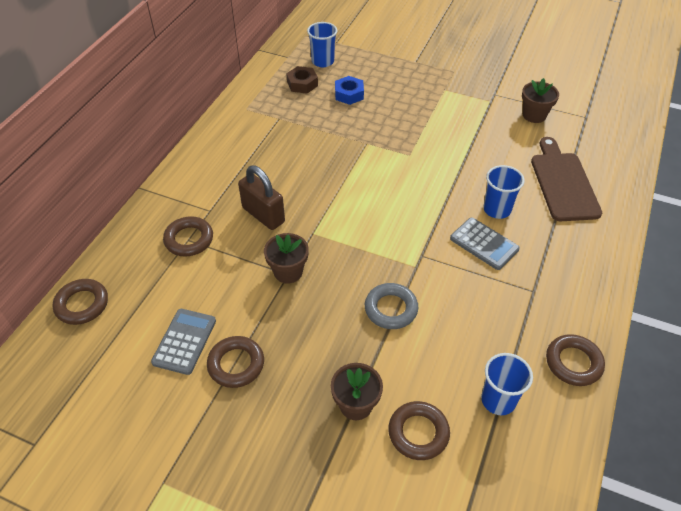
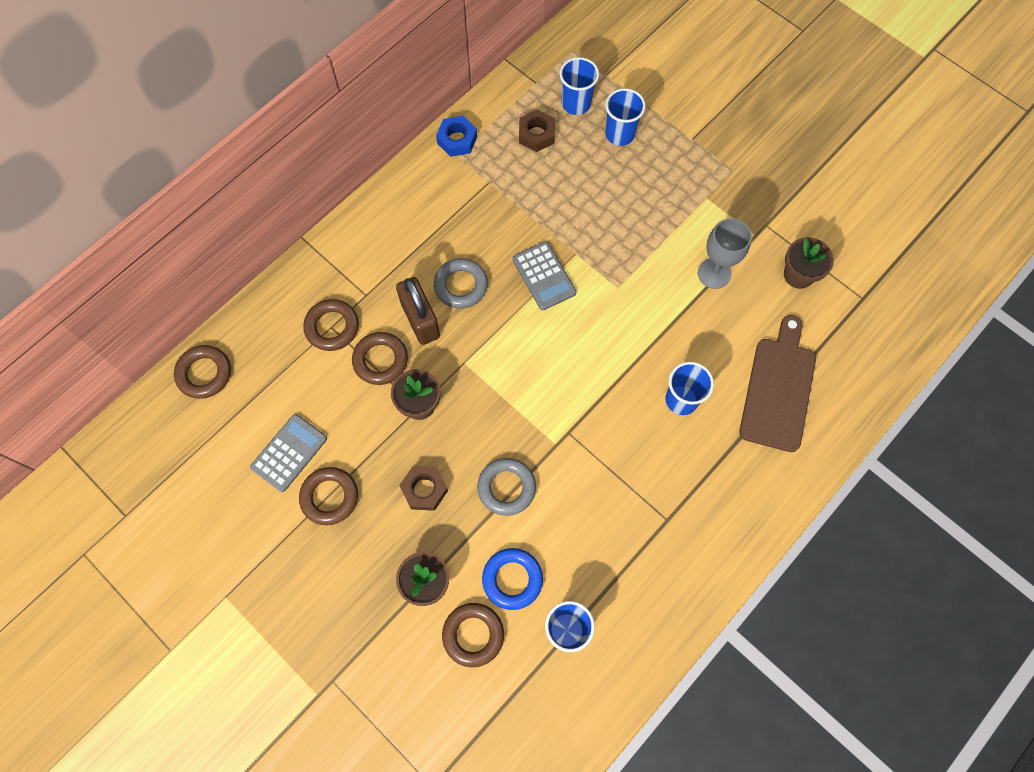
camera: 20 degrees right, 20 degrees up
blue nut [335,76,364,105] -> blue nut moved to [436,116,477,157]
grey calculator [450,217,520,270] -> grey calculator moved to [513,241,576,310]
brown ring [546,334,605,386] -> brown ring moved to [352,332,408,385]
none -> brown nut [399,466,448,511]
none -> grey ring [434,258,488,309]
none -> blue ring [482,548,543,610]
none -> blue cup [605,88,646,146]
none -> grey goblet [698,218,752,289]

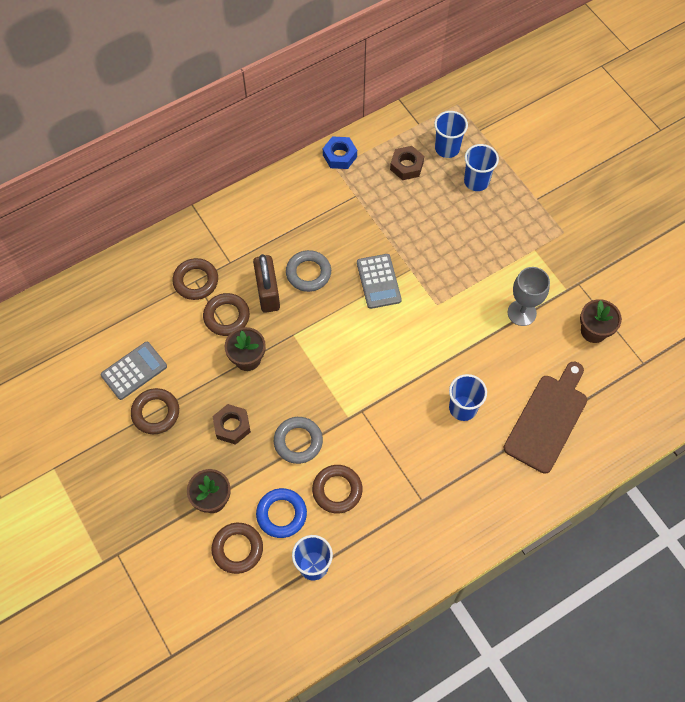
camera: 15 degrees right, 5 degrees down
brown ring [174,345,231,399] -> brown ring moved to [312,465,363,513]

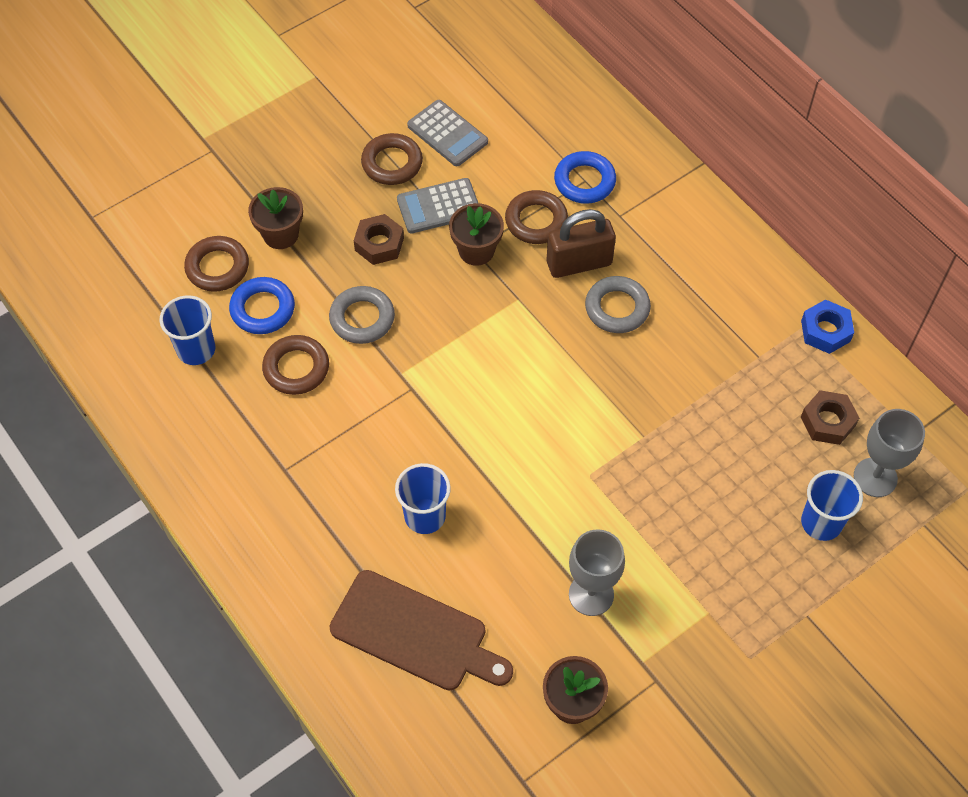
camera: 85 degrees right, 5 degrees down
brown ring [172,258,218,300] -> blue ring [554,151,616,204]
grey calculator [357,254,402,309] -> grey calculator moved to [397,178,478,234]
blue cup [434,111,468,158] -> grey goblet [854,409,925,497]

